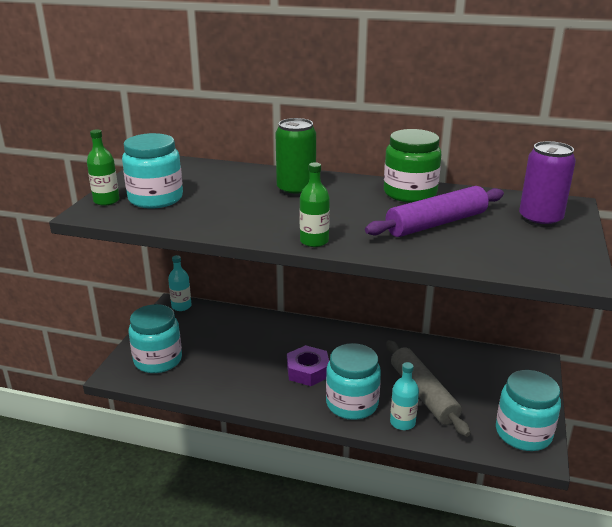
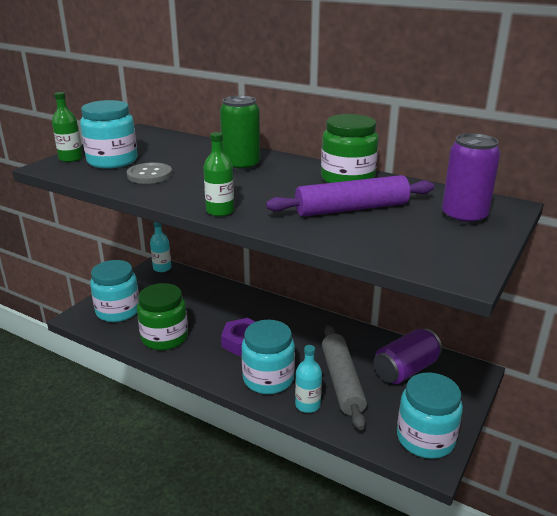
camera: 15 degrees right, 0 degrees up
none -> grey button [127,162,172,184]
none -> green jar [137,283,188,350]
none -> purple can [374,329,442,384]

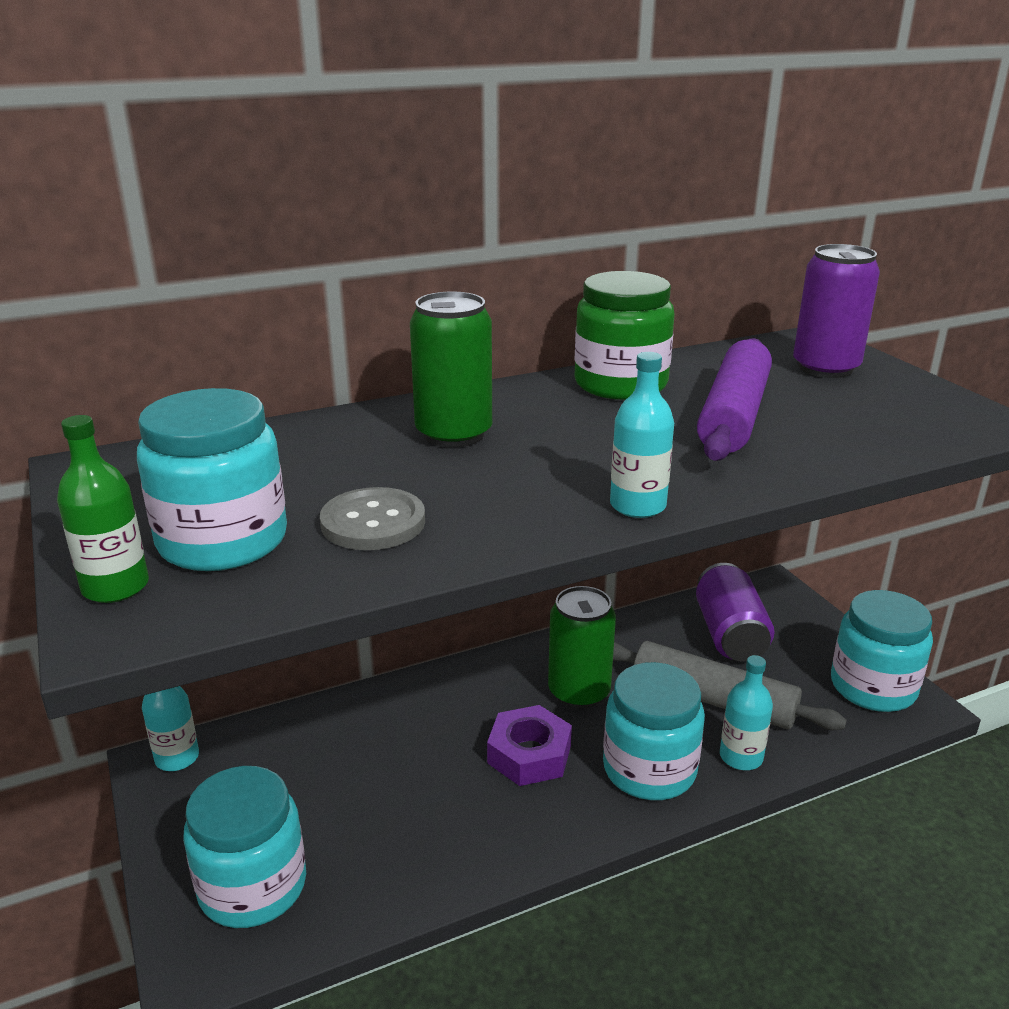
camera: 55 degrees left, 0 degrees up
green jar [137,283,188,350] -> none
green bottle [203,132,234,216] -> turquoise bottle [610,352,674,518]
none -> green can [548,586,616,709]

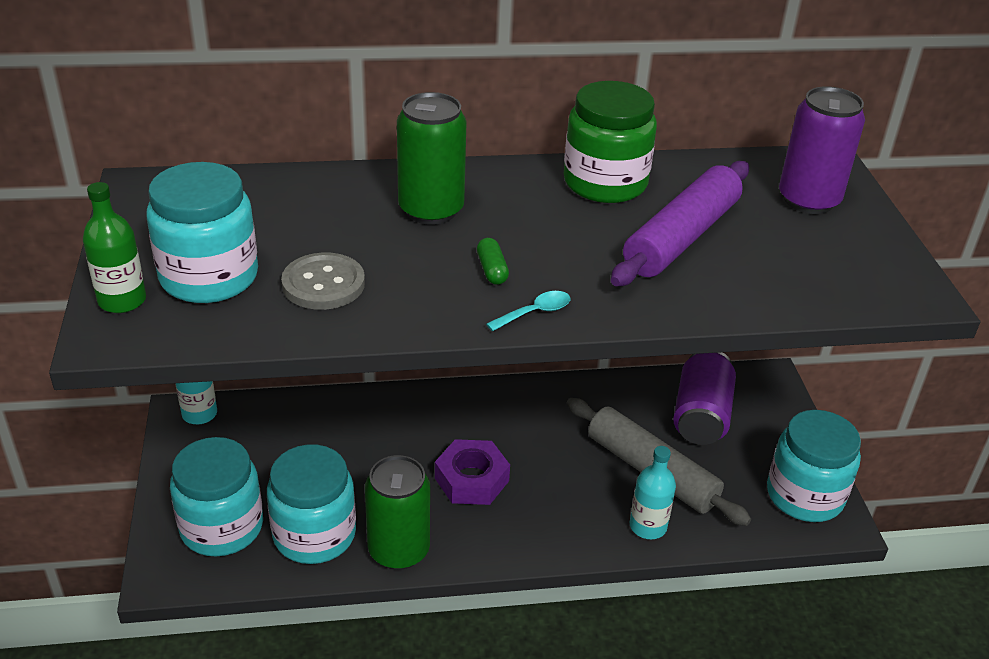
camera: 15 degrees right, 10 degrees up
green can [548,586,616,709] -> green can moved to [365,455,430,570]
turquoise jar [603,662,705,800] -> turquoise jar moved to [267,445,356,564]
turquoise bottle [610,352,674,518] -> turquoise spoon [486,291,570,331]
none -> green capsule [477,238,509,285]

